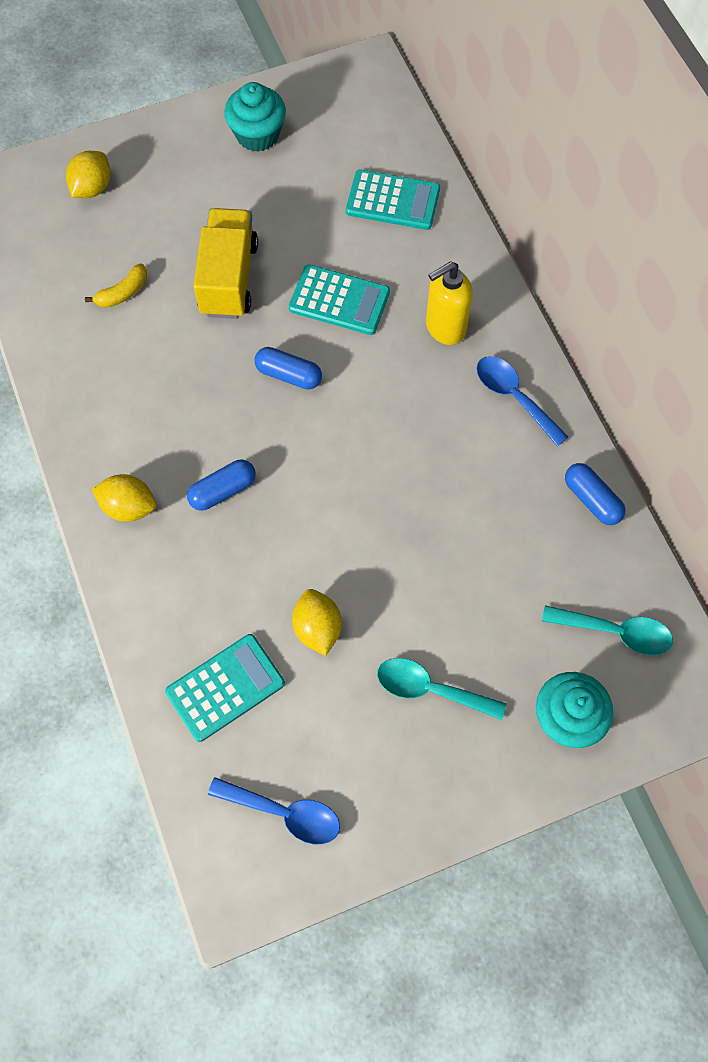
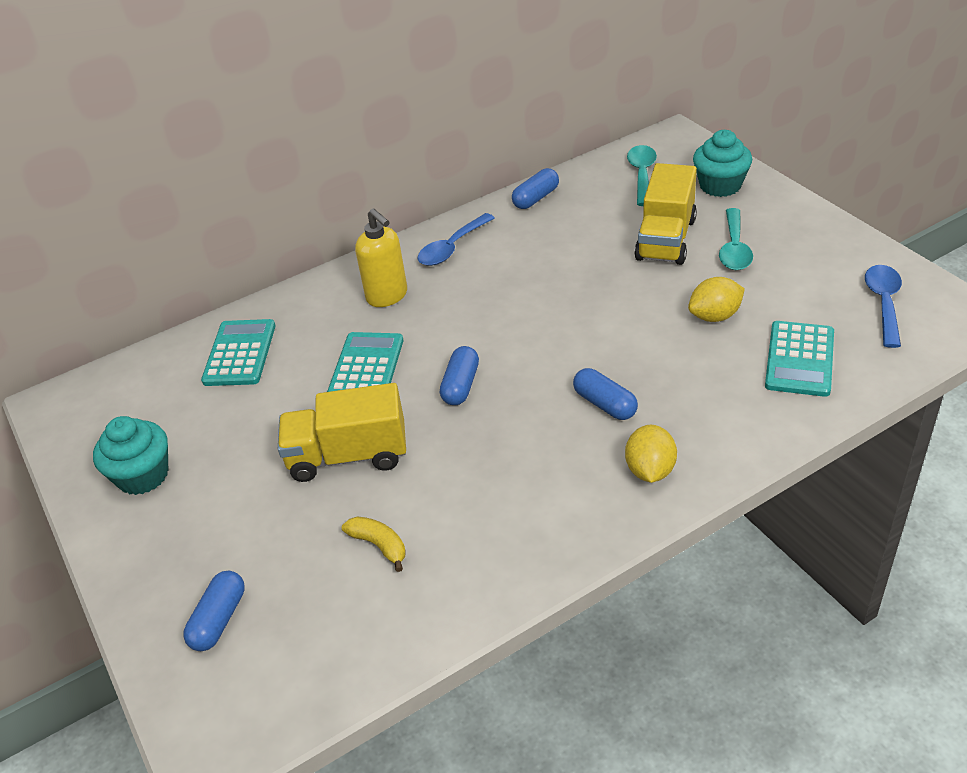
camera: 95 degrees left, 25 degrees down
yellow lemon [66,151,111,198] -> blue capsule [183,571,245,651]
turquoise calculator [165,634,285,742] -> turquoise calculator turned 120 degrees counterclockwise [765,321,834,397]
none -> yellow truck [634,163,697,265]

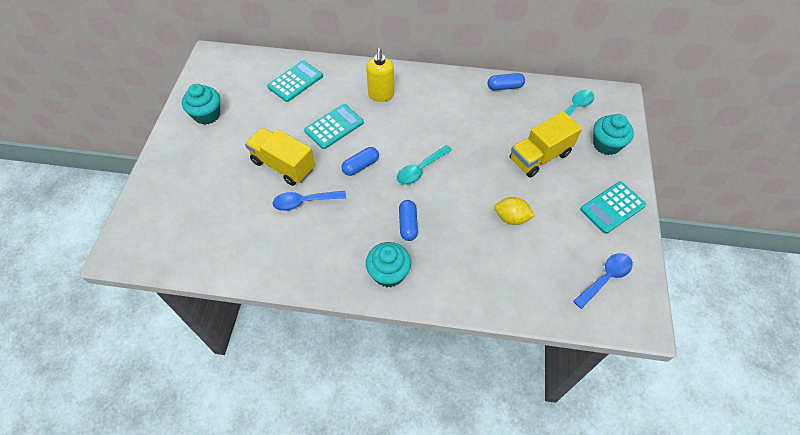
camera: 35 degrees right, 15 degrees up
blue capsule [183,571,245,651] -> none
yellow banana [342,516,406,572] -> none
blue spoon [417,213,495,266] -> blue spoon moved to [273,191,346,211]
yellow lemon [625,425,677,483] -> turquoise cupcake [366,242,411,287]
turquoise spoon [719,208,753,270] -> turquoise spoon moved to [397,145,452,185]
turquoise calculator [765,321,834,397] -> turquoise calculator moved to [580,181,646,234]

